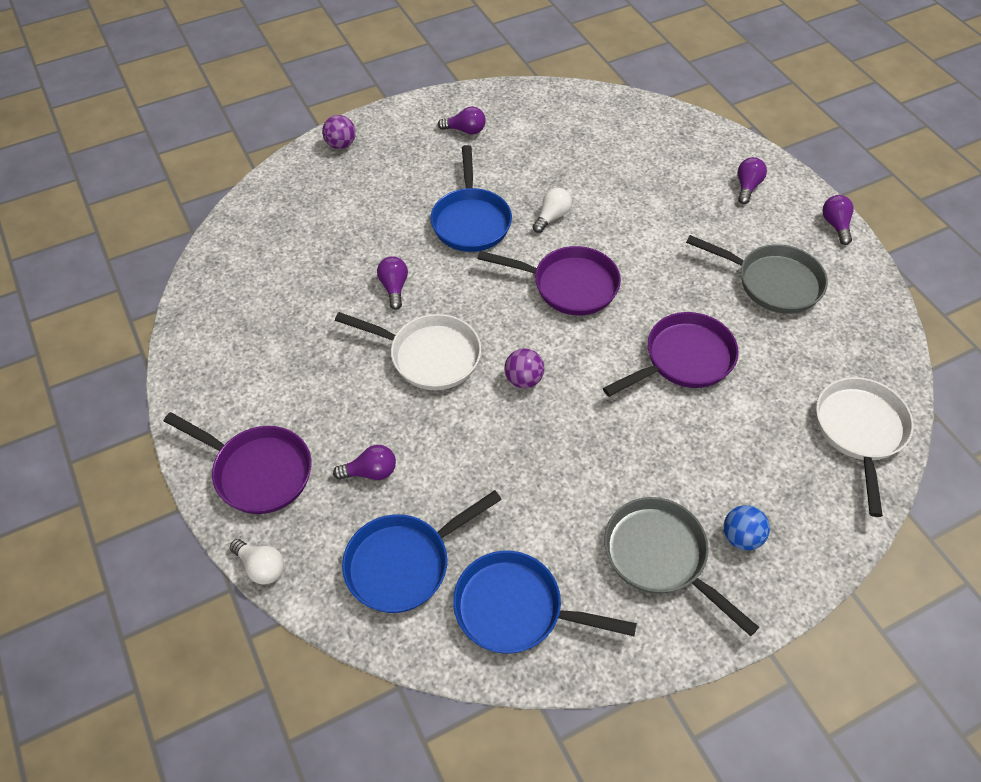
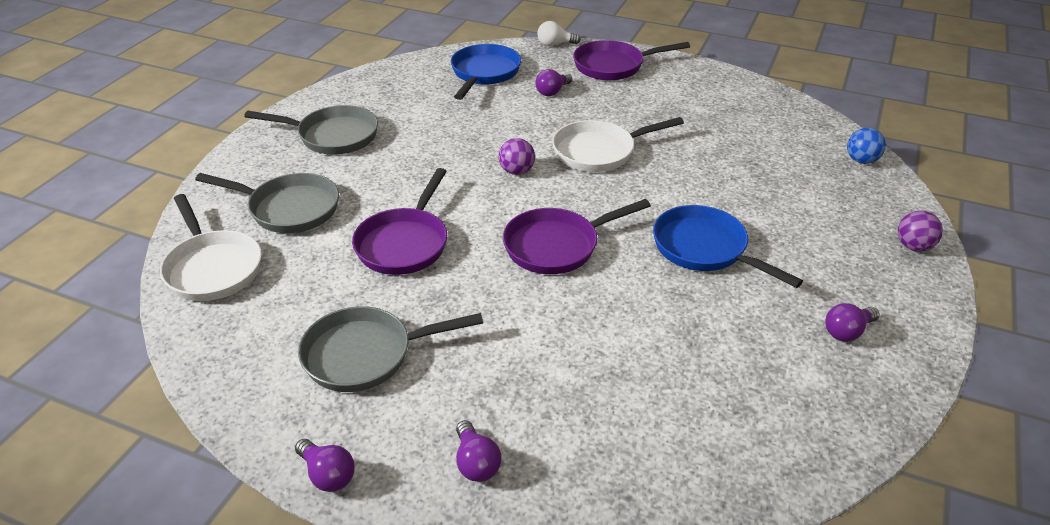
camera: 140 degrees right, 15 degrees down
purple light bulb [377,256,408,310] -> none
blue pan [453,551,637,654] -> none
white light bulb [533,188,572,233] -> none
blue ball [724,505,770,550] -> blue ball moved to [847,128,886,164]
none -> grey pan [195,173,339,233]

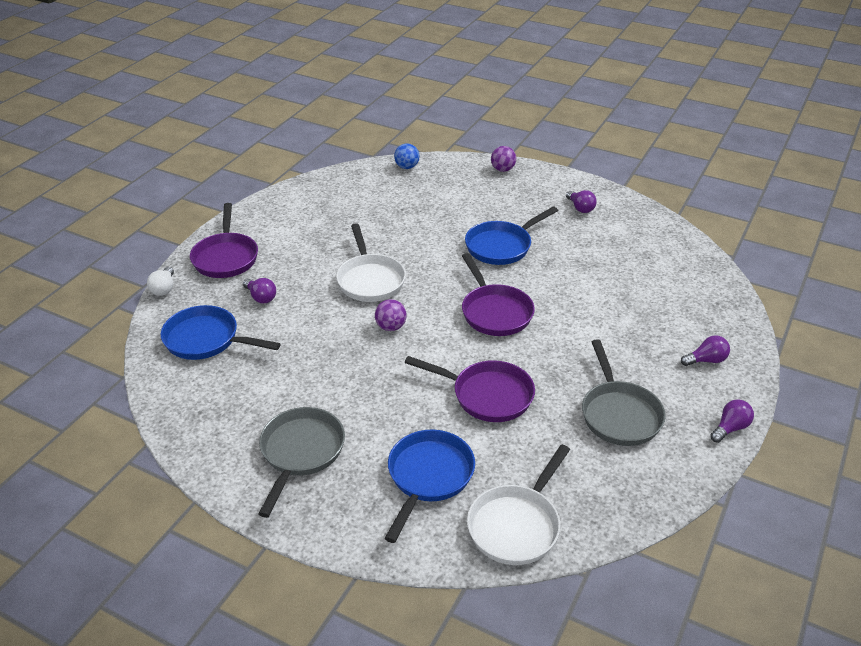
camera: 85 degrees left, 0 degrees up
white pan [160,194,262,301] -> white pan turned 150 degrees clockwise [467,444,570,565]
grey pan [195,173,339,233] -> blue pan [384,429,475,543]

